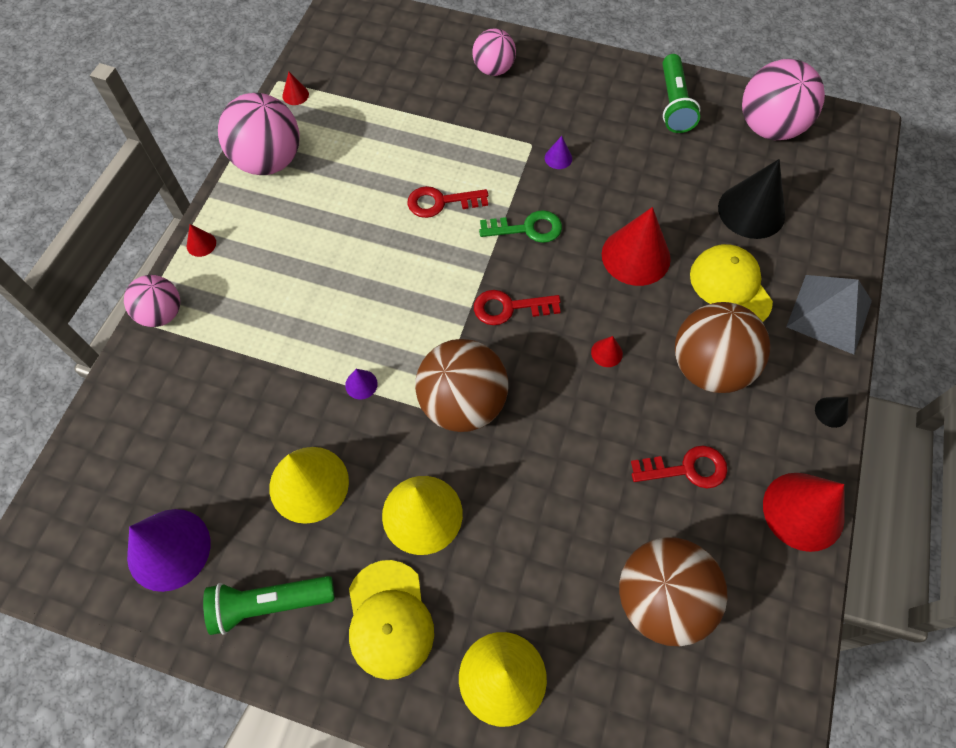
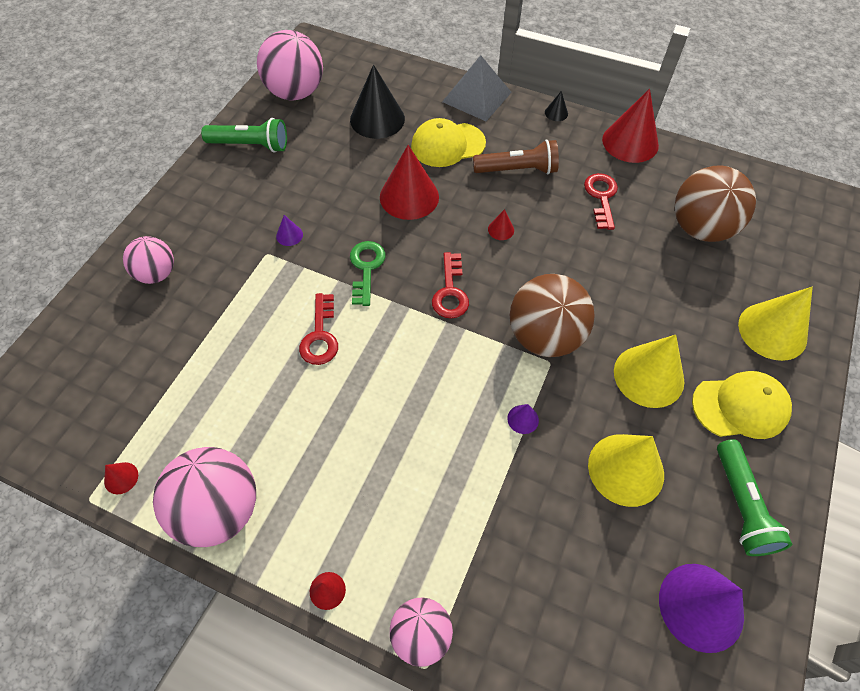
camera: 85 degrees left, 5 degrees down
brown ball [675,302,770,393] -> brown flashlight [473,139,559,174]

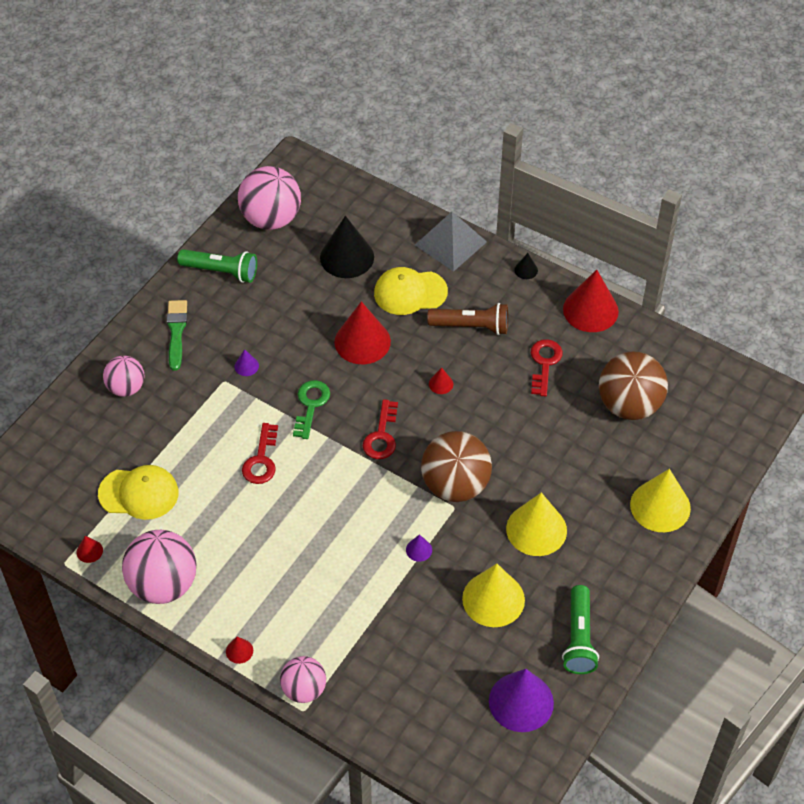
camera: 10 degrees right, 5 degrees down
yellow cap [692,371,792,439] -> yellow cap moved to [98,465,179,520]
none -> green brush [167,300,187,371]

